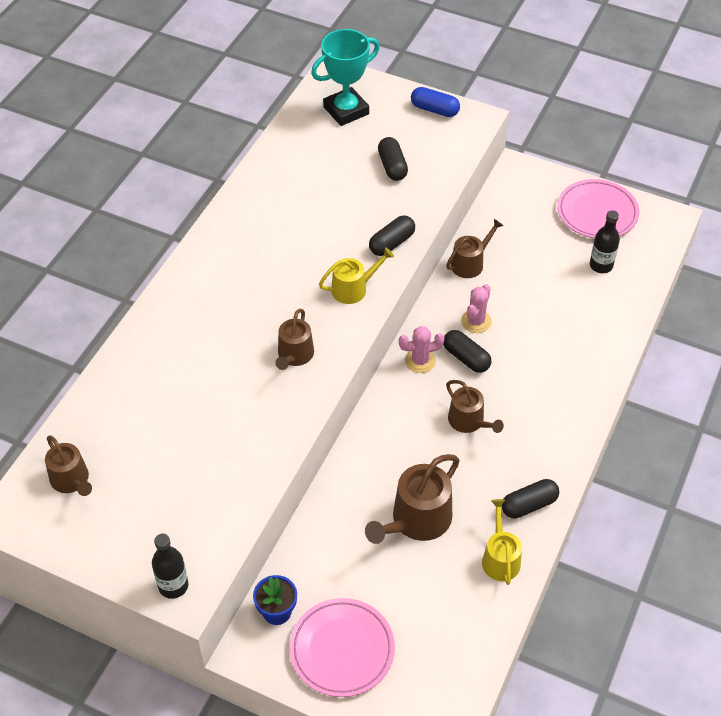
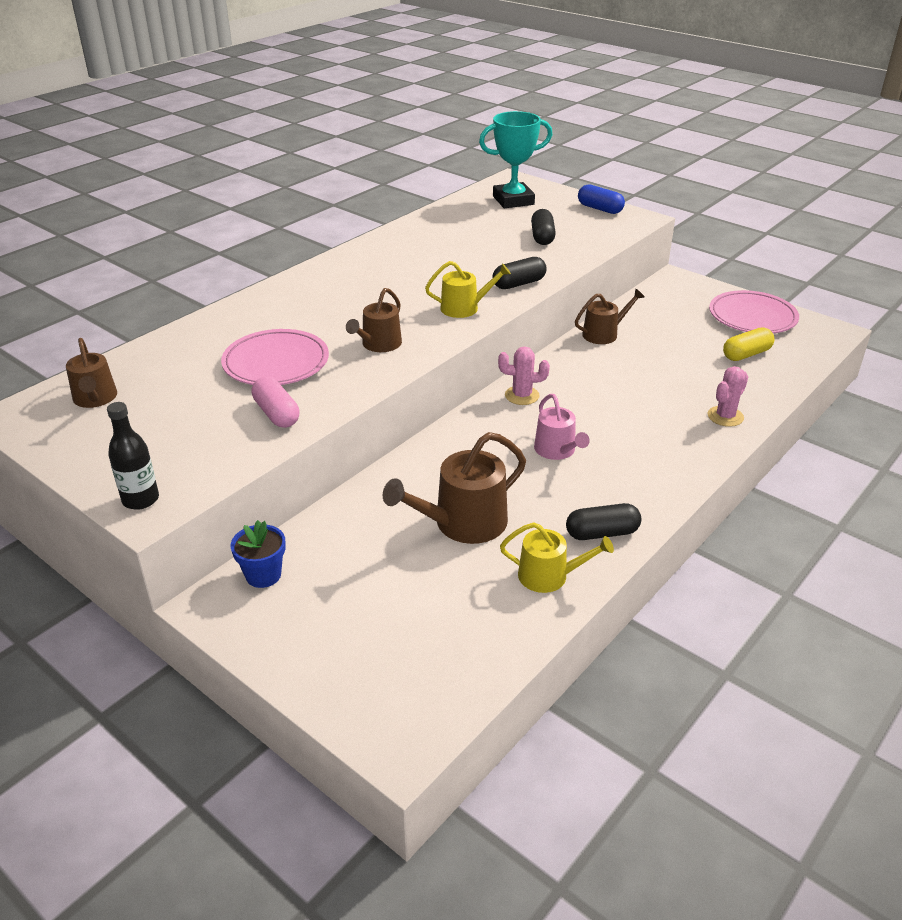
camera: 15 degrees right, 15 degrees down
pink plate [289,598,395,697] -> pink plate moved to [221,329,329,385]
black capsule [443,330,491,373] -> none
brown watering can [446,380,504,433] -> pink watering can [534,394,590,460]
pink cactus [461,284,492,333] -> pink cactus moved to [707,366,748,427]
yellow watering can [482,499,522,585] -> yellow watering can turned 90 degrees clockwise [500,522,614,593]
black bottle [590,210,620,273] -> yellow capsule [723,327,775,361]
none -> pink capsule [252,377,300,428]

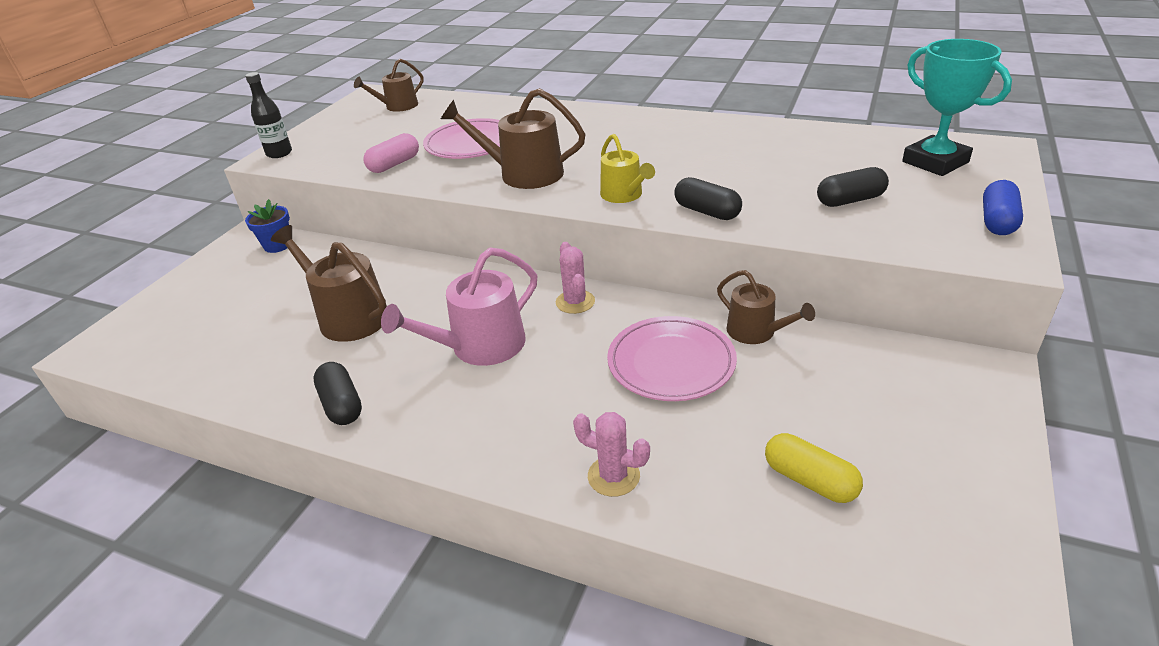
camera: 75 degrees right, 0 degrees up
brown watering can [346,288,402,352] -> brown watering can [441,88,585,189], size x1.58
yellow watering can [500,522,614,593] -> none
pink watering can [534,394,590,460] -> pink watering can [381,248,537,366], size x1.58
pink plate [709,290,799,333] -> pink plate moved to [607,316,737,401]

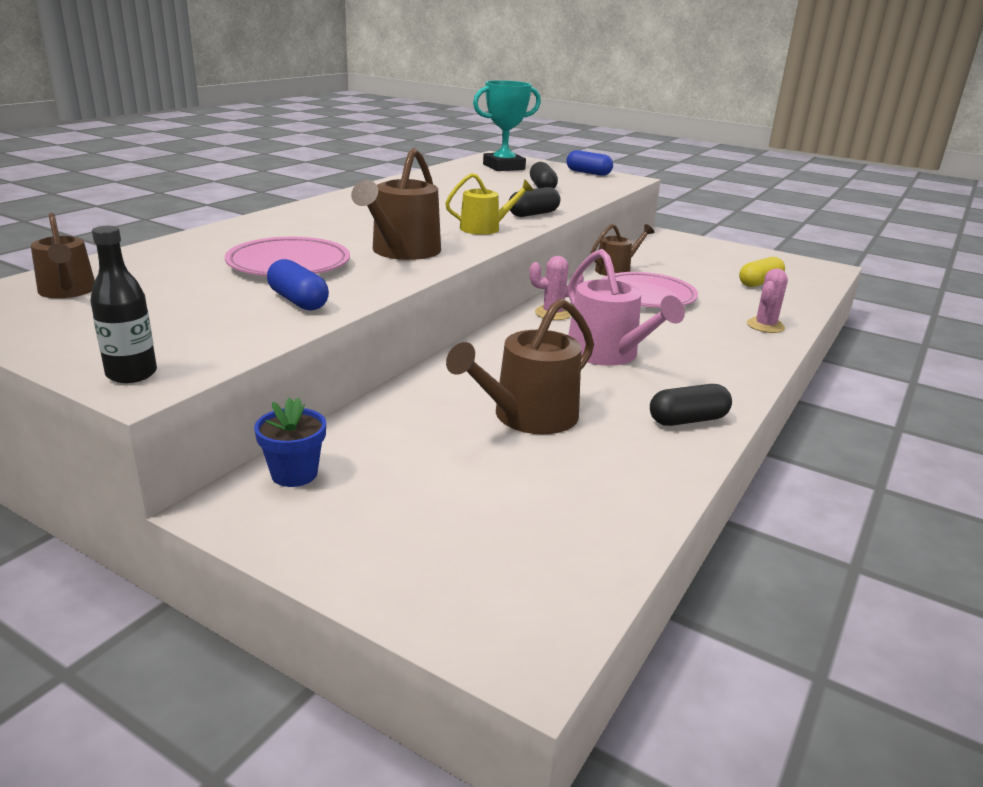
camera: 85 degrees left, 10 degrees down
pink capsule [363,133,419,173] -> blue capsule [267,259,329,311]

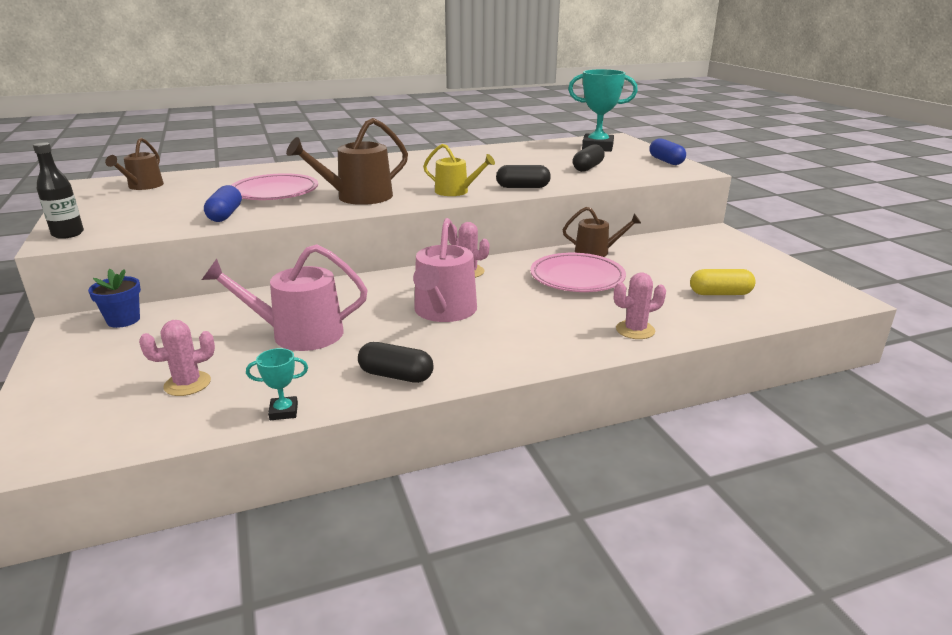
camera: 40 degrees right, 0 degrees up
brown watering can [446,298,594,434] -> pink watering can [202,244,368,351]
none -> pink cactus [139,320,215,396]
none -> turquoise trophy [246,348,308,420]

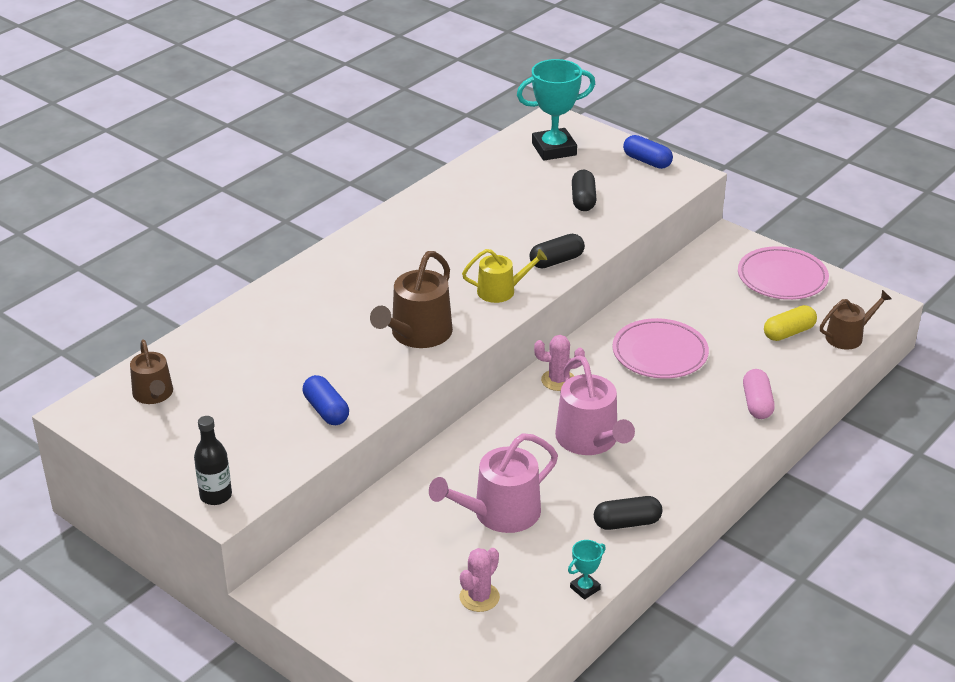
camera: 30 degrees left, 10 degrees up
blue flower pot [88,269,141,328] -> none
pink plate [231,173,318,200] -> pink plate moved to [738,246,829,300]
brown watering can [563,207,641,257] -> brown watering can moved to [820,290,892,350]
pink cactus [614,272,666,339] -> pink capsule [743,369,775,419]

